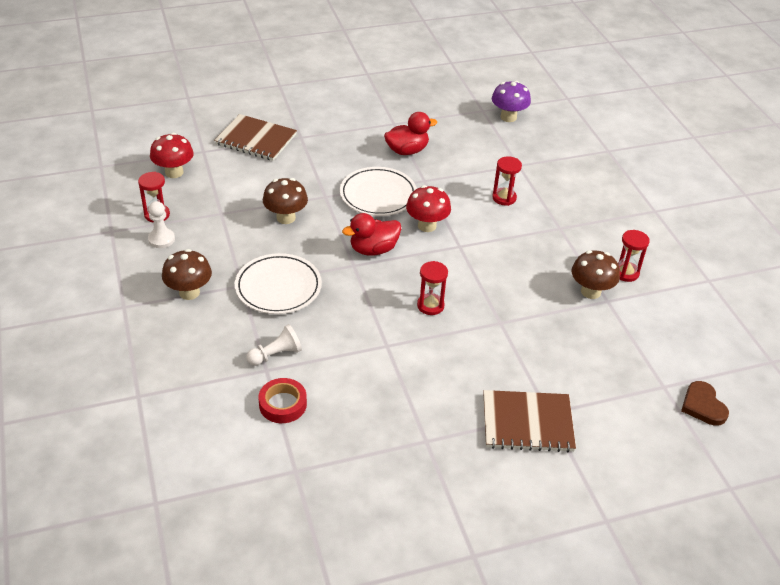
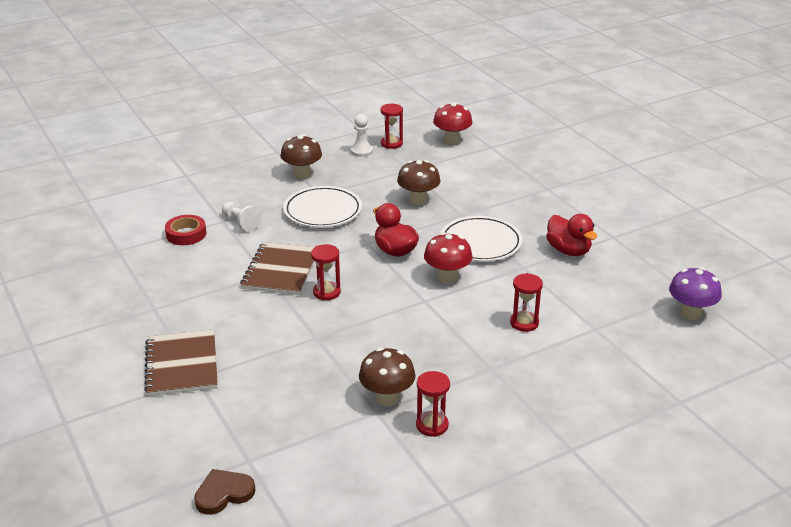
camera: 80 degrees right, 10 degrees down
brown notebook [214,114,297,161] -> brown notebook moved to [240,242,315,295]

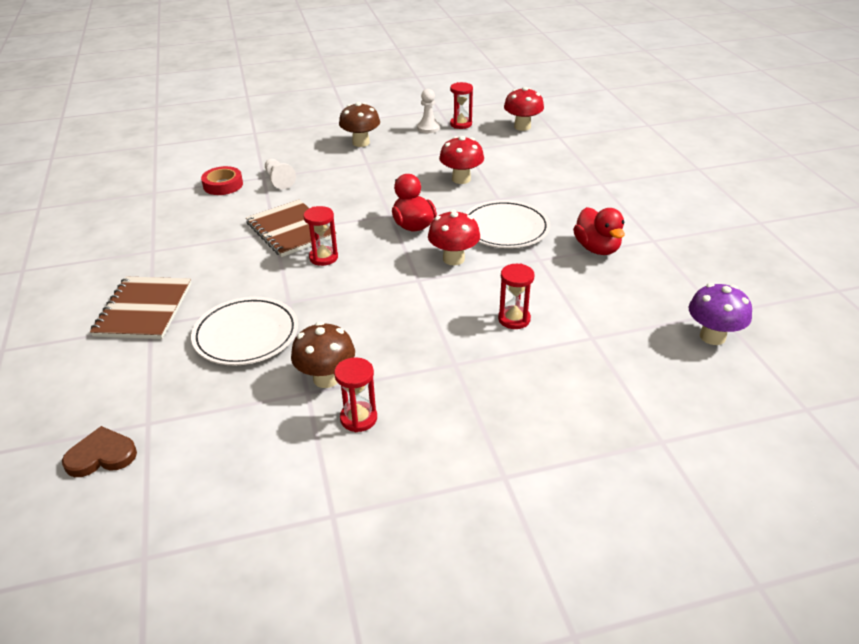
camera: 15 degrees right, 5 degrees up
brown notebook [240,242,315,295] -> brown notebook turned 60 degrees counterclockwise [246,200,337,257]
white plate [283,186,362,228] -> white plate moved to [191,297,298,365]
brown mushroom [397,160,441,205] -> red mushroom [439,136,484,184]

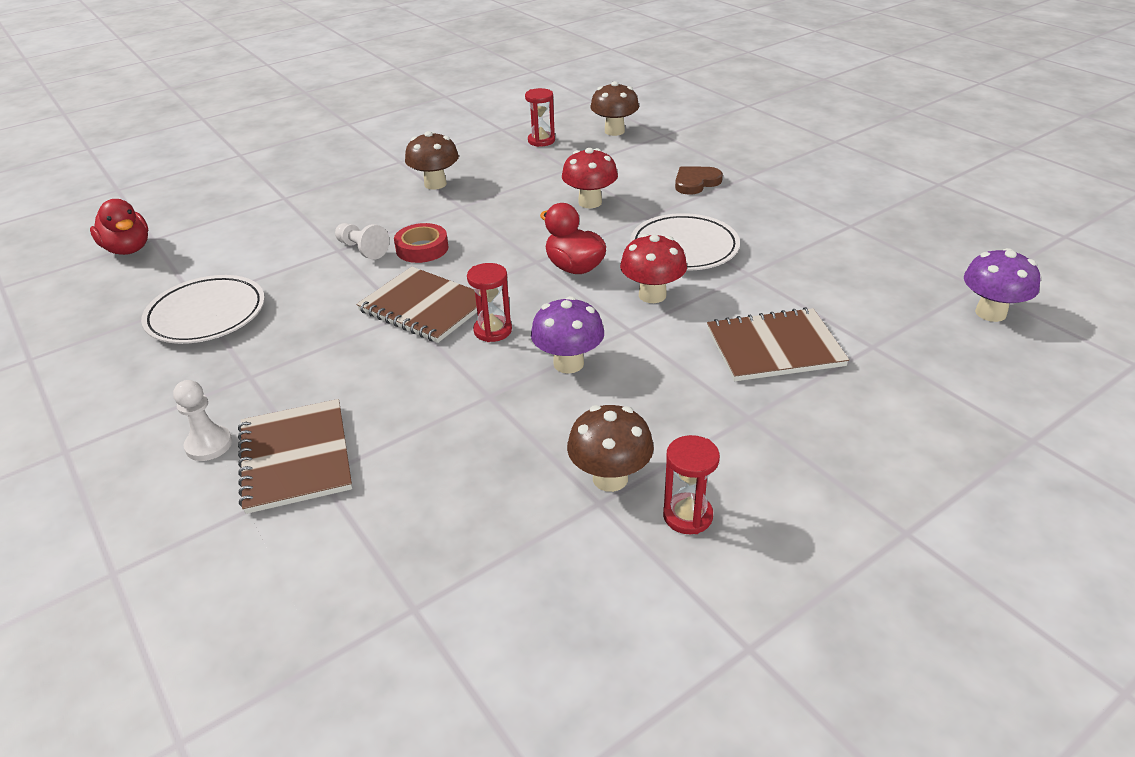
camera: 20 degrees left, 0 degrees up
brown heart [62,426,137,477] -> brown heart moved to [675,166,723,195]
white plate [191,297,298,365] -> white plate moved to [141,275,265,344]
red tape [201,166,243,195] -> red tape moved to [394,223,448,263]
white pawn [417,89,440,133] -> white pawn moved to [173,380,232,461]
red hourglass [498,263,535,329] -> brown notebook [707,307,849,381]
red mushroom [504,87,544,131] -> brown mushroom [590,81,639,136]
red duck [573,207,625,255] -> red duck moved to [90,199,148,255]
none -> purple mushroom [531,296,604,374]

